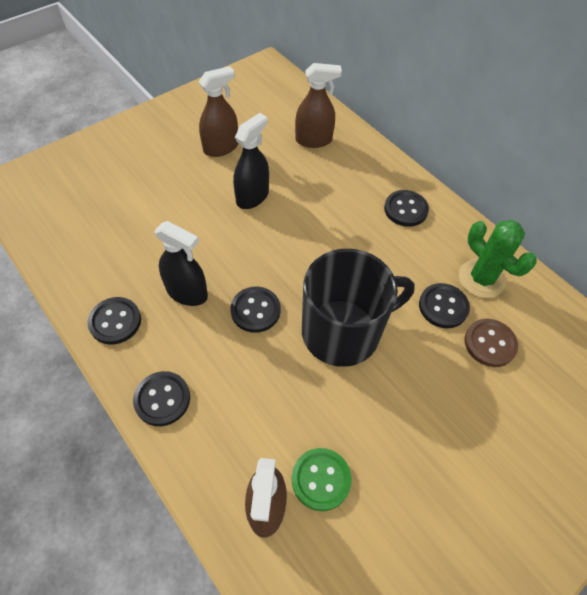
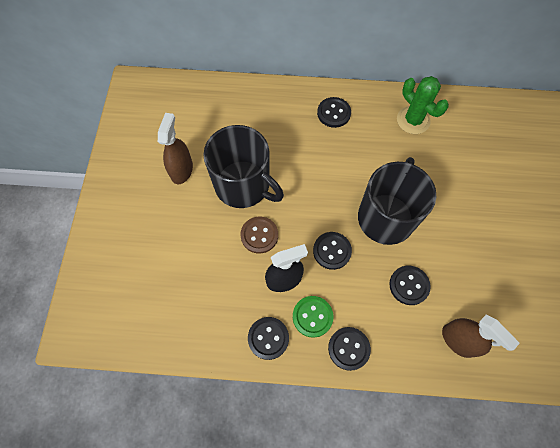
camera: 45 degrees left, 10 degrees up
black spray bottle [233,113,269,209] -> black mug [203,125,284,208]
green button [292,448,352,511] -> green button moved to [293,296,333,338]
brown spray bottle [295,63,342,148] -> none
black button [419,283,470,328] -> black button moved to [389,266,431,305]
green cactus [459,220,537,298] -> green cactus turned 45 degrees clockwise [397,76,449,134]
brown button [465,319,518,367] -> brown button moved to [240,217,278,254]

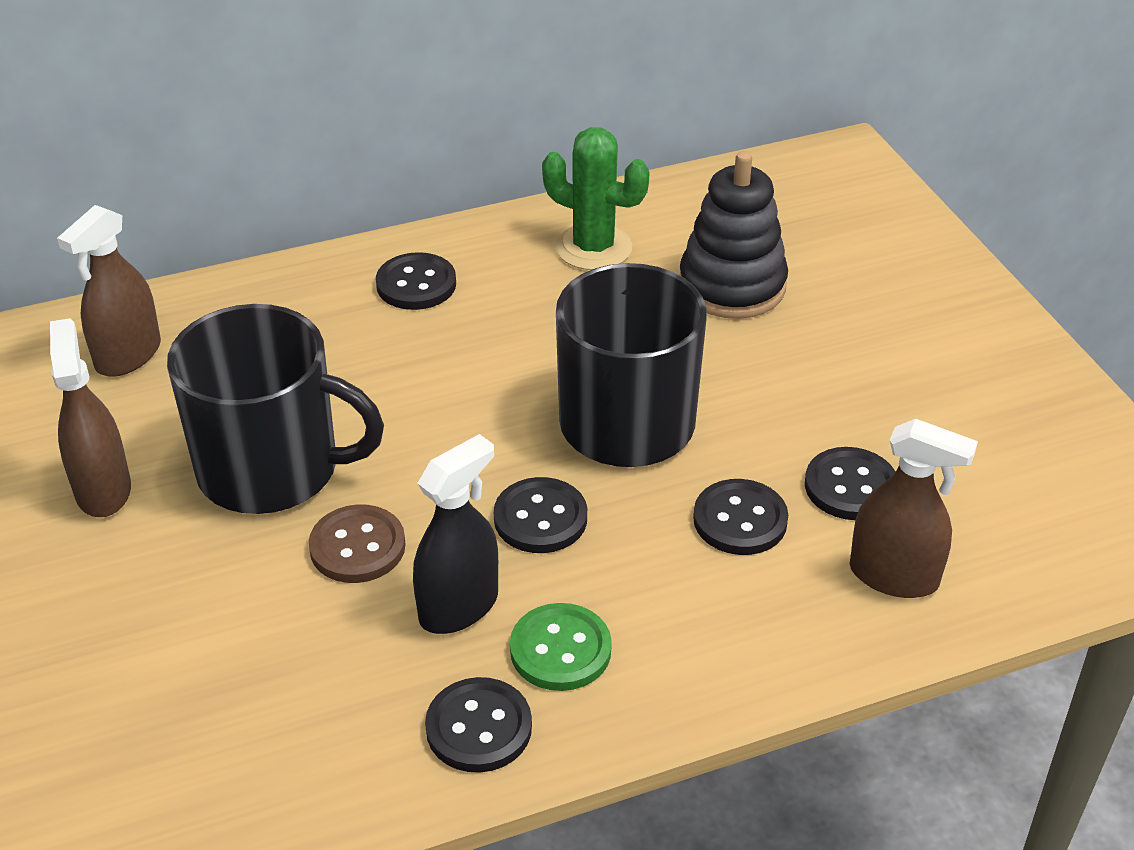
camera: 25 degrees left, 25 degrees down
black button [328,327,371,371] -> black button moved to [805,447,896,520]
none -> brown spray bottle [57,205,161,377]
none -> black stacking toy [680,151,788,319]

